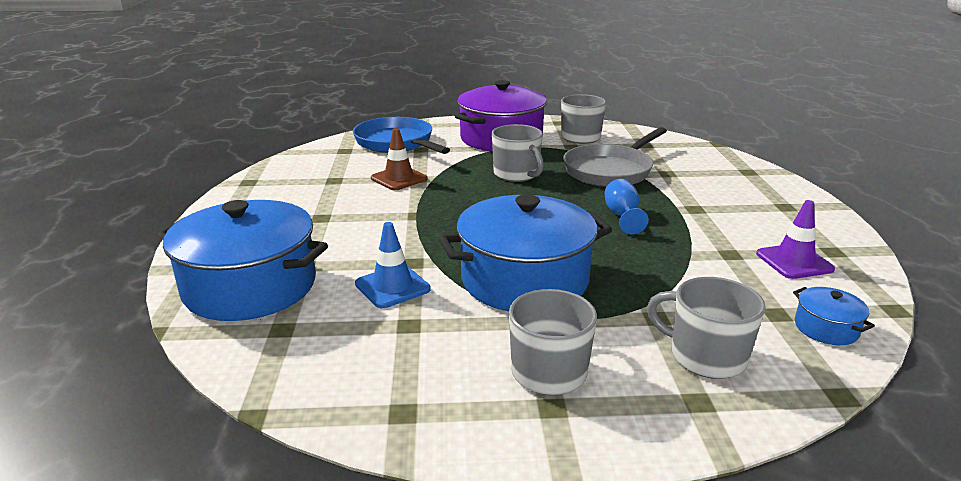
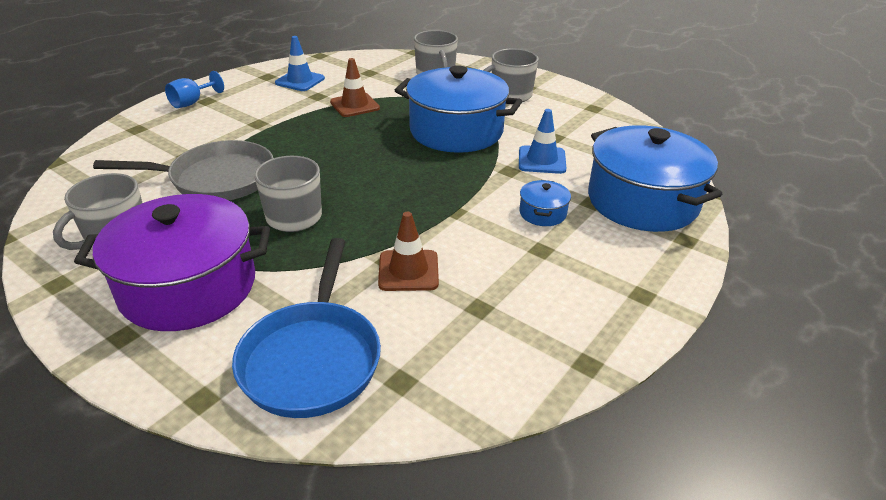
camera: 140 degrees left, 10 degrees up
blue goblet [604,179,649,234] -> blue goblet moved to [165,71,224,108]
purple traffic cone [756,200,835,279] -> blue traffic cone [275,36,325,91]
blue pot [793,287,875,345] -> blue pot moved to [520,180,571,226]
none -> brown traffic cone [330,58,380,117]

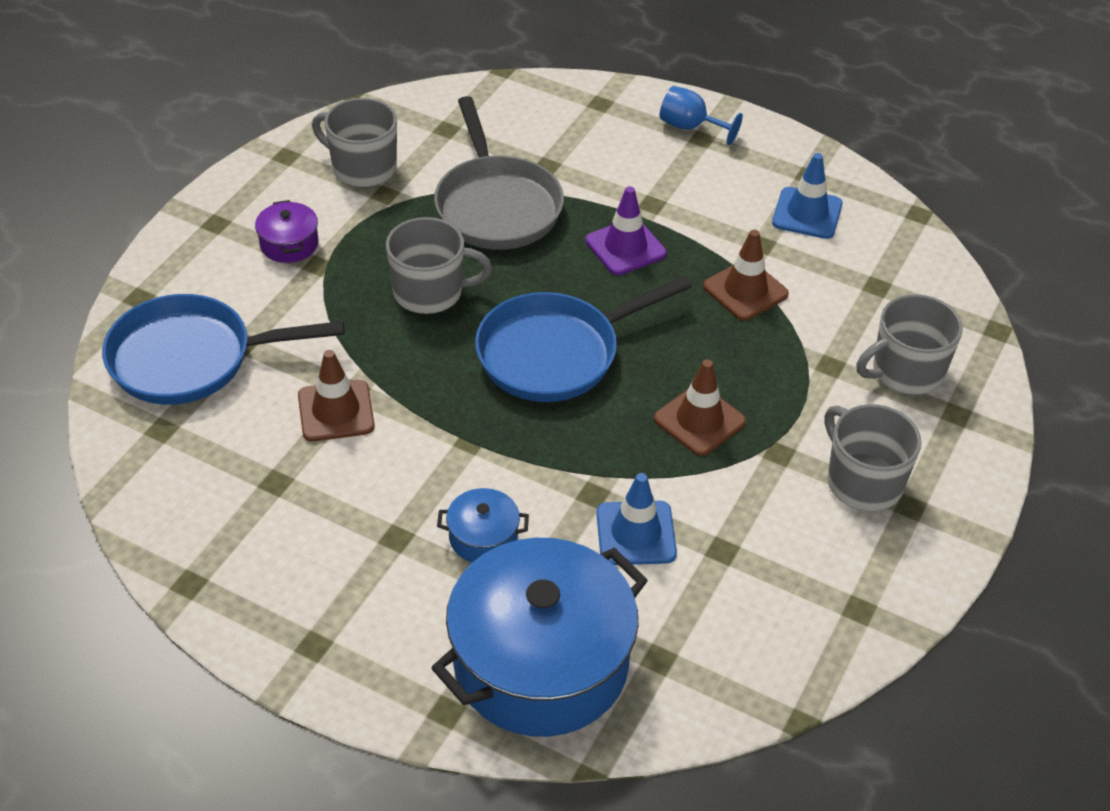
camera: 80 degrees right, 10 degrees up
purple pot [74,194,270,331] -> purple pot [255,200,319,263], size x0.42
blue pot [395,65,522,153] -> brown traffic cone [654,359,746,456]
none -> blue pan [475,276,692,402]
none -> purple traffic cone [585,186,667,275]

